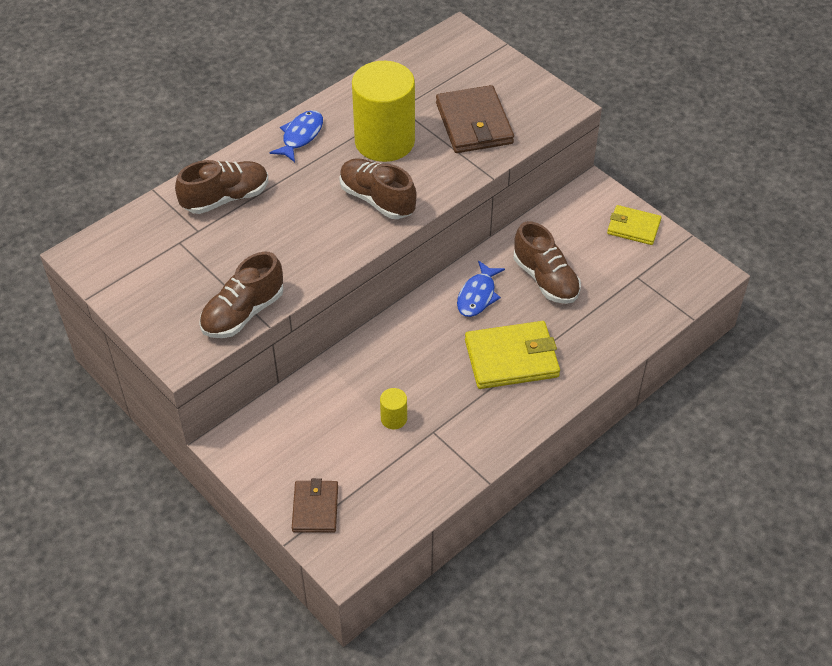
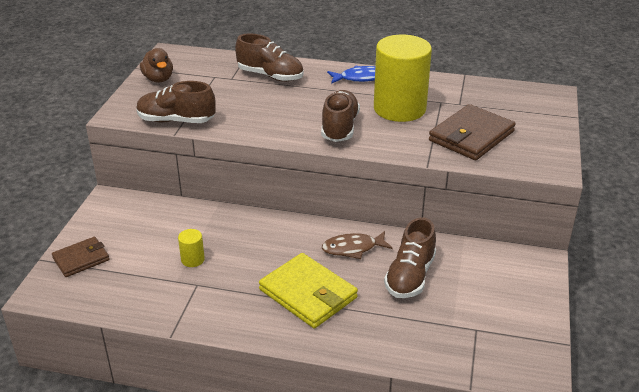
camera: 55 degrees right, 15 degrees down
blue fish [457,260,505,317] -> brown fish [322,231,393,259]
yellow wallet [607,205,662,245] -> none
none -> brown duck [140,48,173,83]

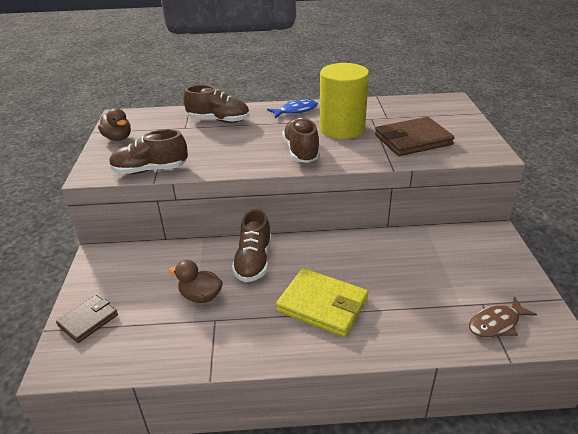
camera: 15 degrees left, 0 degrees up
yellow cylinder [178,229,205,267] -> brown duck [169,260,223,303]
brown fish [322,231,393,259] -> brown fish moved to [469,296,537,337]
brown shoe [384,217,436,298] -> brown shoe moved to [232,209,271,282]
brown wallet [429,104,516,160] -> brown wallet turned 45 degrees clockwise [375,117,455,156]

